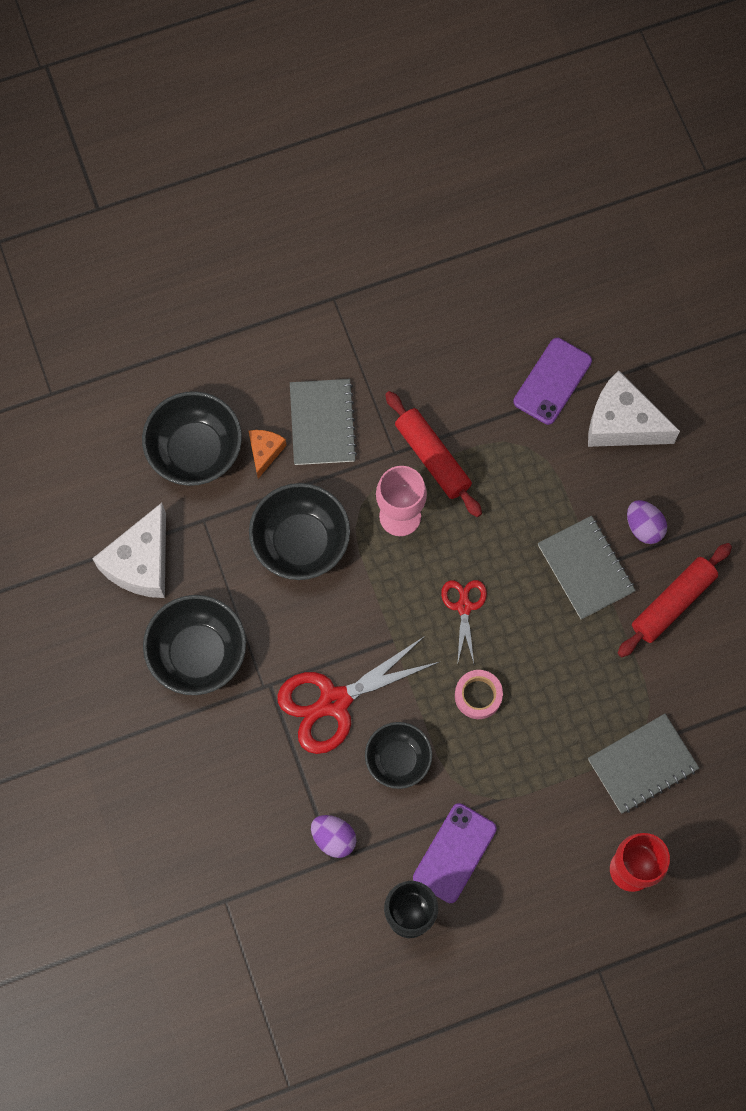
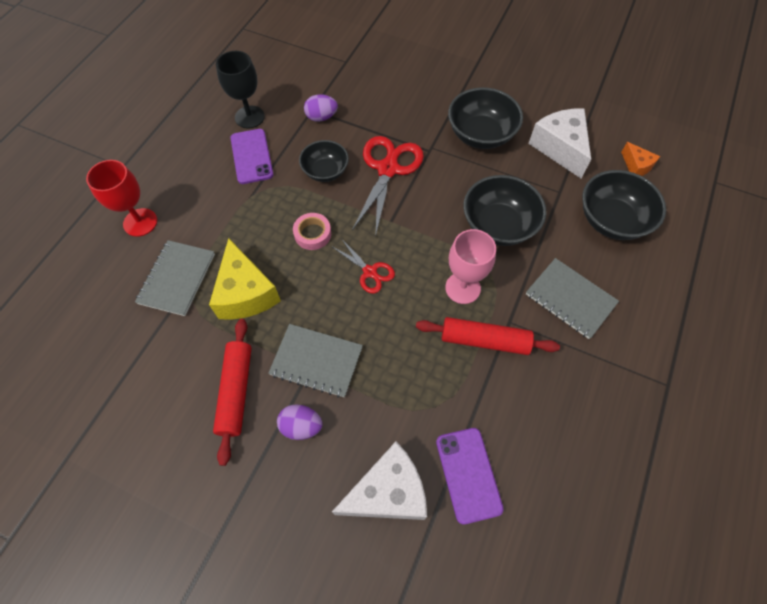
camera: 135 degrees right, 10 degrees down
orange cheese [249,430,287,479] -> orange cheese moved to [621,142,660,176]
none -> yellow cheese [209,238,281,320]

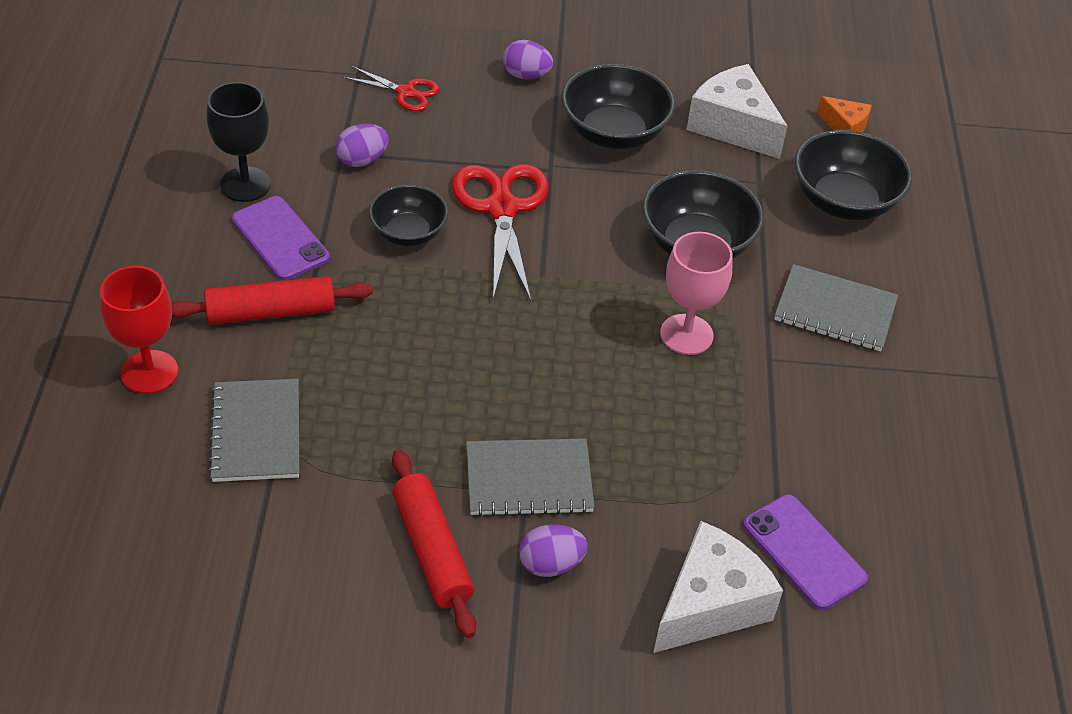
camera: 25 degrees left, 15 degrees down
yellow cheese [209,238,281,320] -> none
pink tape [293,213,331,250] -> none
red scissors [331,238,395,294] -> red scissors moved to [343,66,439,111]
red rolling pin [416,317,560,355] -> red rolling pin moved to [171,276,373,324]
none -> purple egg [503,40,553,79]

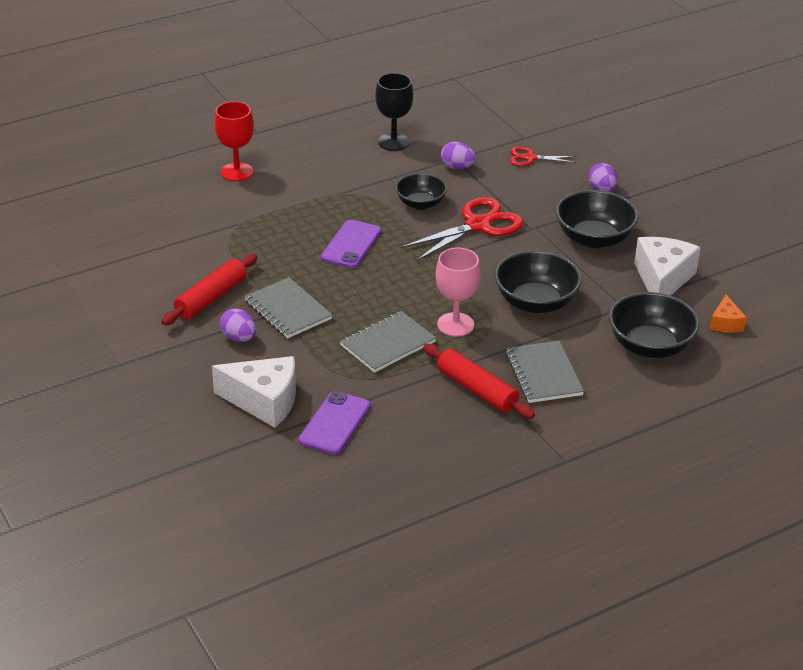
camera: 60 degrees right, 10 degrees down
red rolling pin [171,276,373,324] -> red rolling pin moved to [423,344,535,419]
grey notebook [208,379,299,482] -> grey notebook moved to [340,311,436,373]
purple phone [232,196,330,280] -> purple phone moved to [321,220,381,268]
red scissors [343,66,439,111] -> red scissors turned 105 degrees clockwise [510,146,576,166]

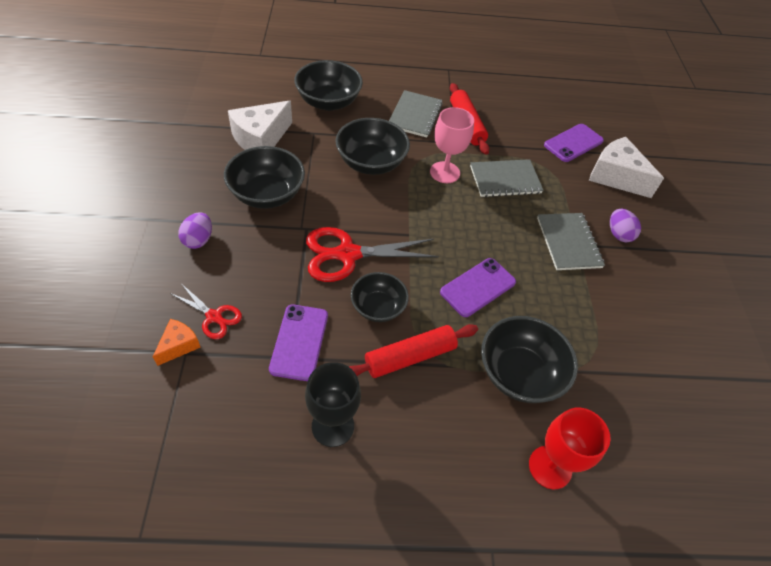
camera: 155 degrees left, 15 degrees up
red rolling pin [161,254,257,325] -> red rolling pin moved to [349,324,478,378]
purple egg [441,142,476,169] -> purple phone [269,305,328,381]
orange cheese [710,295,747,333] -> orange cheese moved to [153,319,201,366]
none -> black bowl [481,316,578,403]

